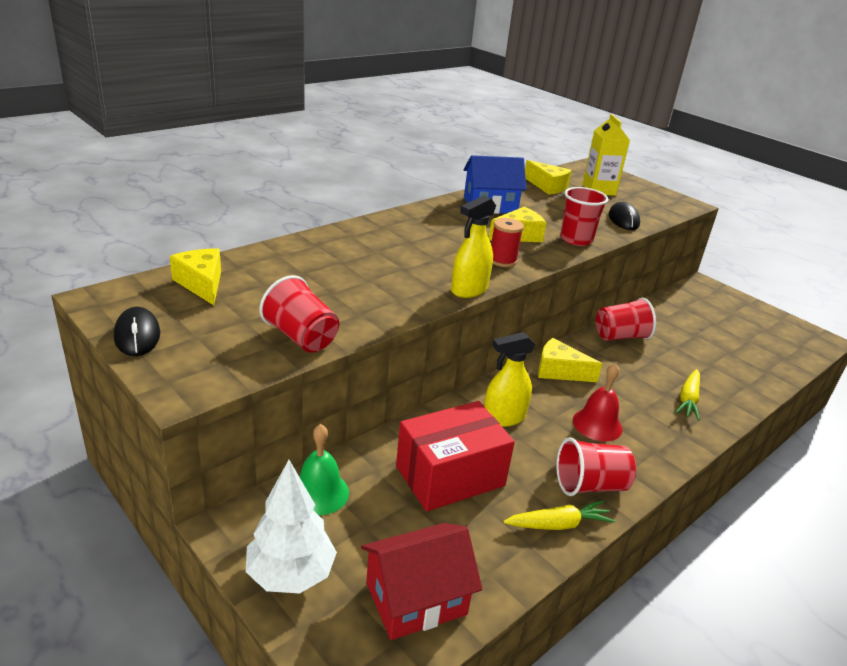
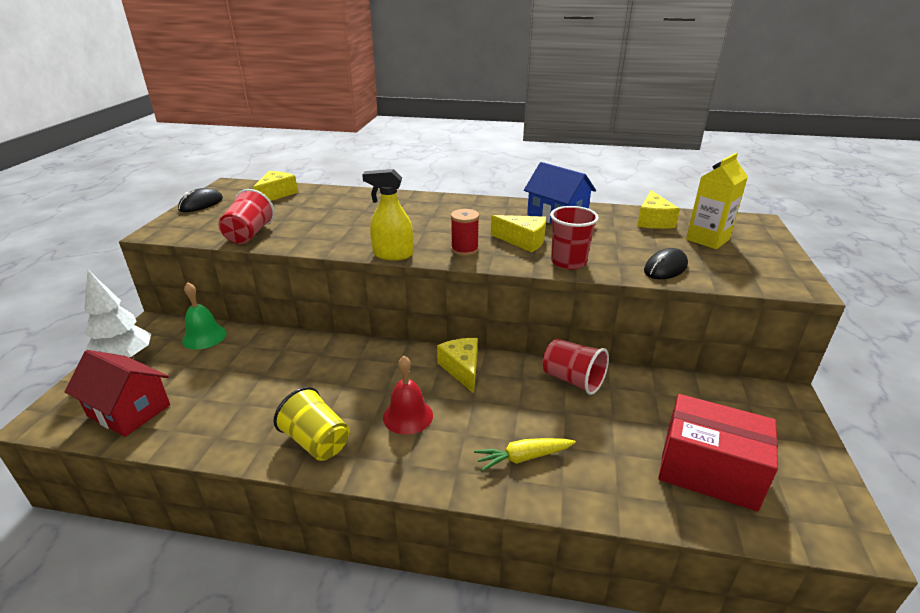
camera: 55 degrees right, 0 degrees up
red box [396,401,515,512] -> red box moved to [658,394,778,511]
yellow spray bottle [484,332,536,427] -> none
yellow carrot [504,500,615,530] -> none
red cup [556,438,636,496] -> yellow cup [273,387,350,461]

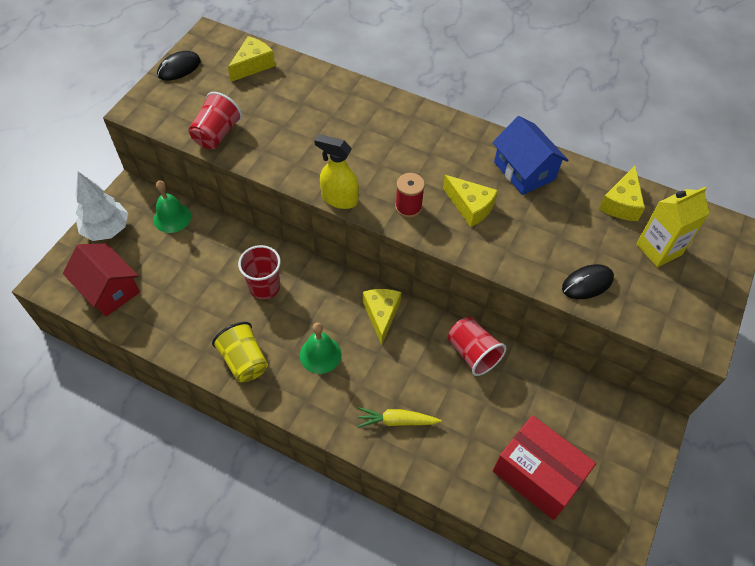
camera: 15 degrees right, 25 degrees up
red bell [383,356,433,435] -> green bell [300,322,342,374]
red cup [550,206,599,270] -> red cup moved to [238,245,281,300]

